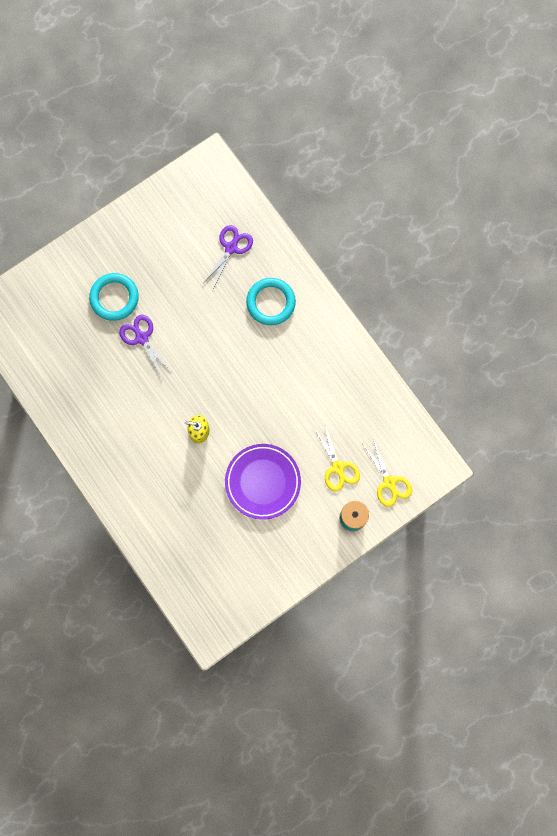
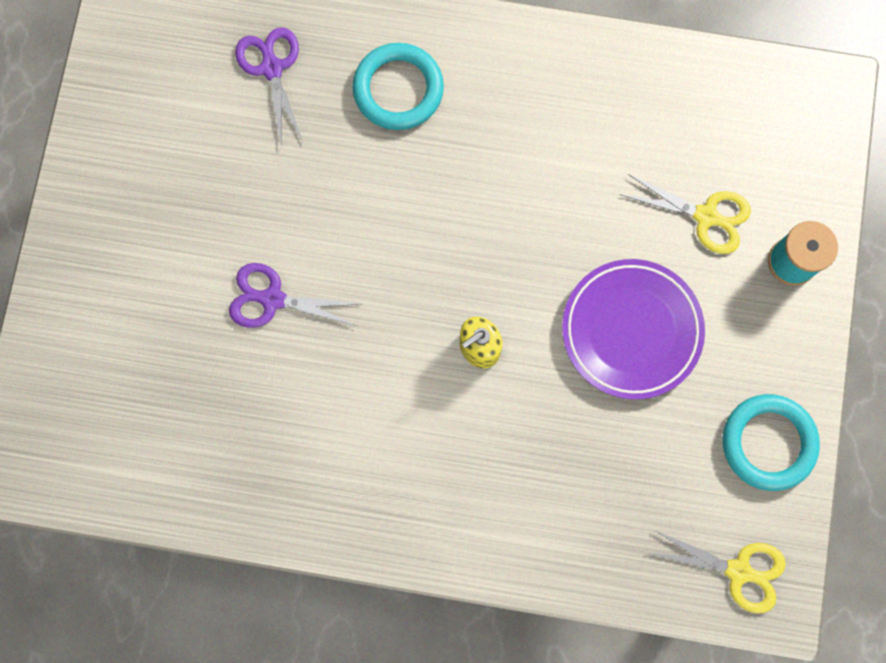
camera: 45 degrees left, 0 degrees up
turquoise ring [89,273,139,321] -> turquoise ring moved to [723,394,820,491]
yellow scissors [362,438,412,507] -> yellow scissors moved to [648,530,786,614]

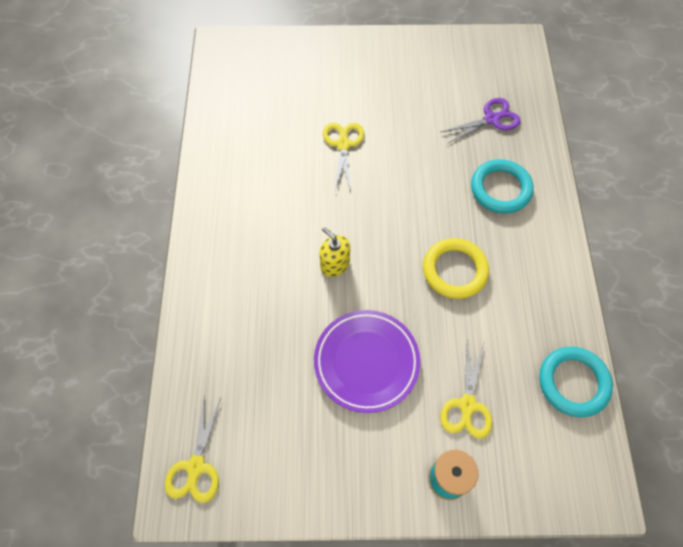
camera: 80 degrees right, 15 degrees down
purple scissors [229,263,359,328] -> yellow scissors [323,123,364,190]
turquoise ring [723,394,820,491] -> turquoise ring moved to [539,347,613,417]
none -> yellow ring [423,238,489,299]

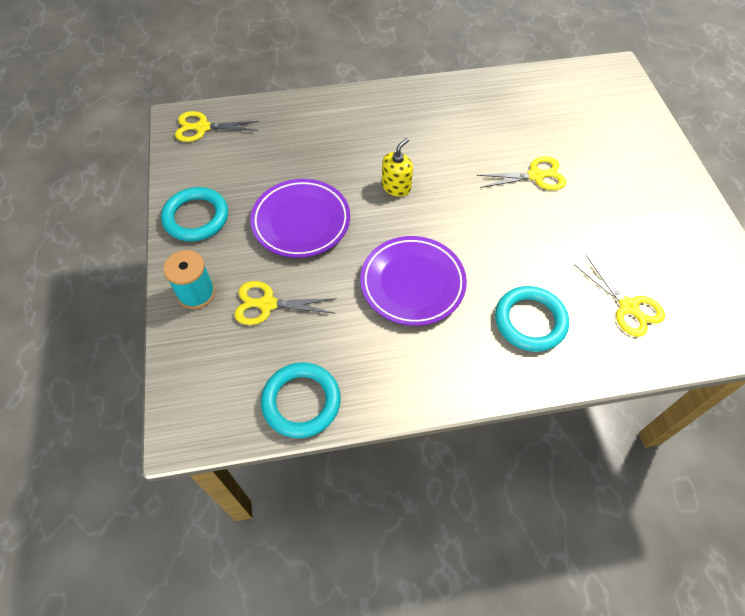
camera: 80 degrees right, 5 degrees down
yellow ring [423,238,489,299] -> purple plate [360,236,467,326]
purple scissors [441,98,521,143] -> yellow scissors [574,255,665,337]
none -> turquoise ring [161,187,228,242]

